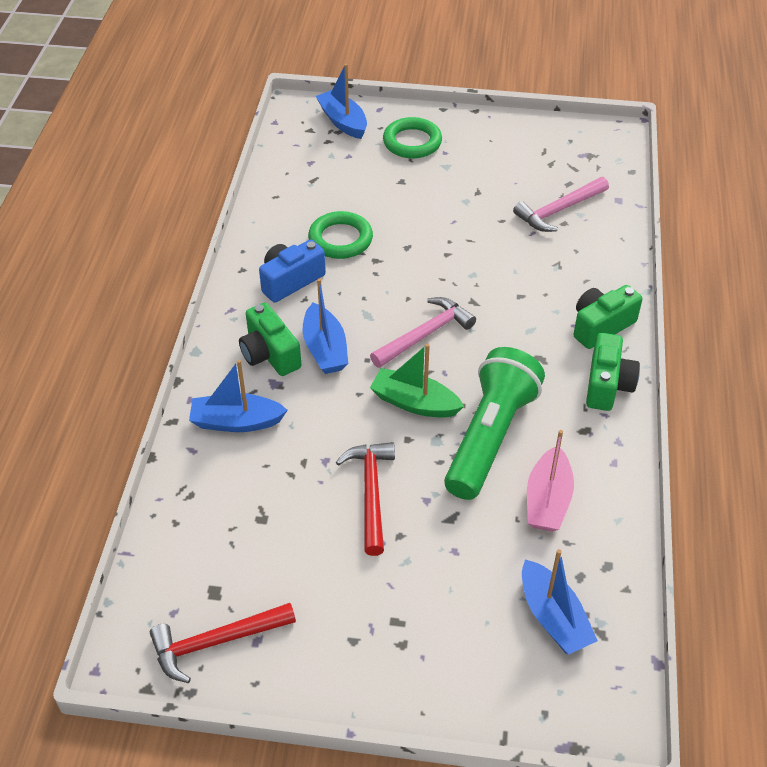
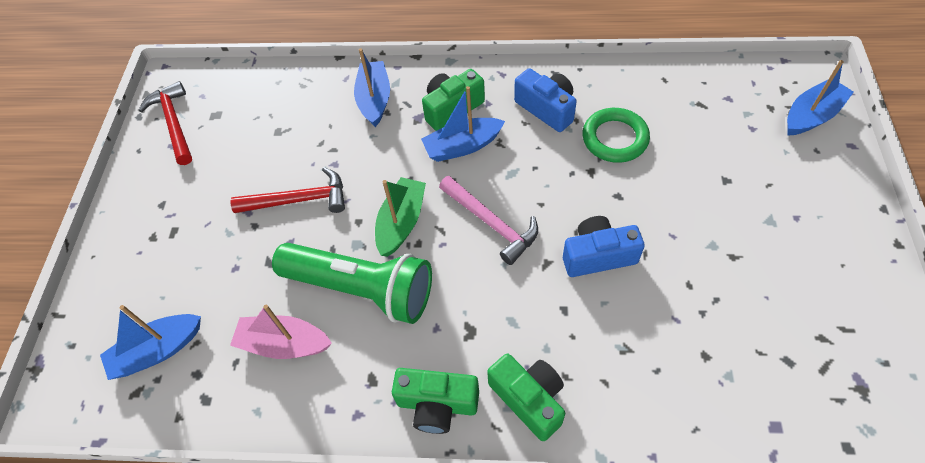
camera: 90 degrees right, 10 degrees up
green ring [383,117,442,158] -> none
pink hammer [513,177,609,232] -> none
none -> blue camera [563,216,645,277]

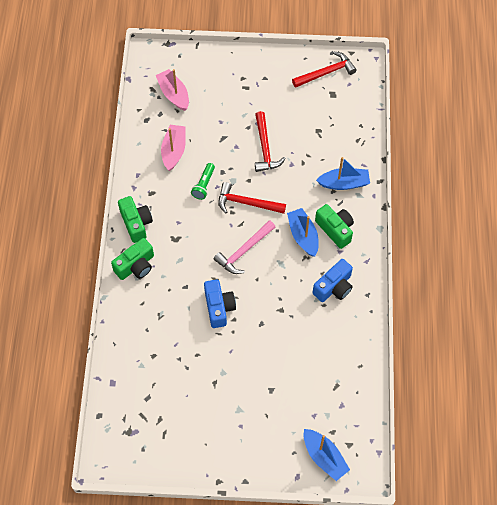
camera: 85 degrees right, 5 degrees up
blue boat [100,305,201,380] -> pink boat [156,69,189,111]
green flashlight [272,243,432,324] -> green flashlight [191,163,215,200], size x0.45
green boat [375,177,426,257] -> red hammer [219,182,286,214]
green camera [392,368,479,434] -> green camera turned 150 degrees clockwise [118,196,153,243]
green ring [582,108,650,163] -> none

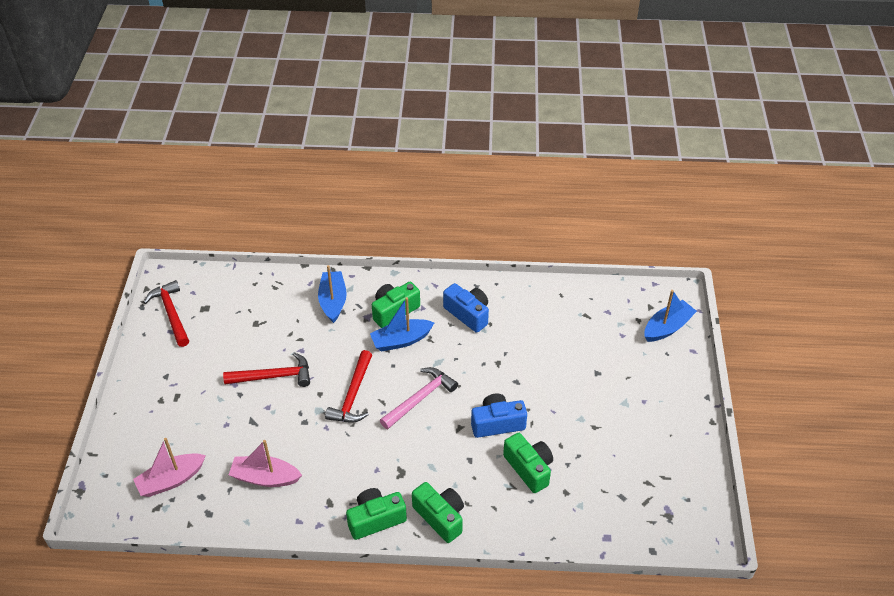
camera: 90 degrees left, 15 degrees down
green flashlight [191,163,215,200] -> none
pink hammer [214,220,275,274] -> pink hammer turned 90 degrees counterclockwise [380,367,458,429]
none -> green camera [503,433,553,493]

